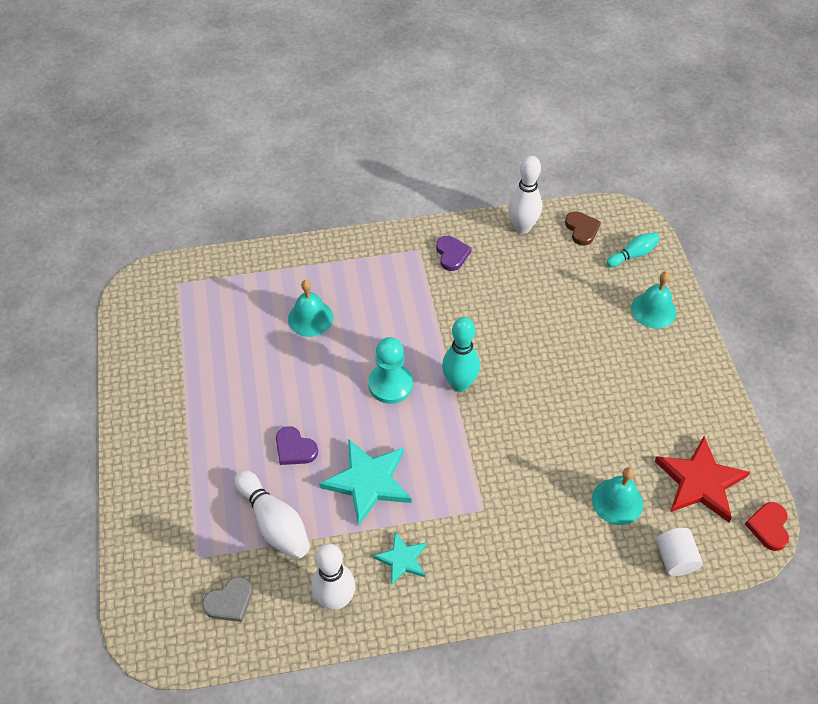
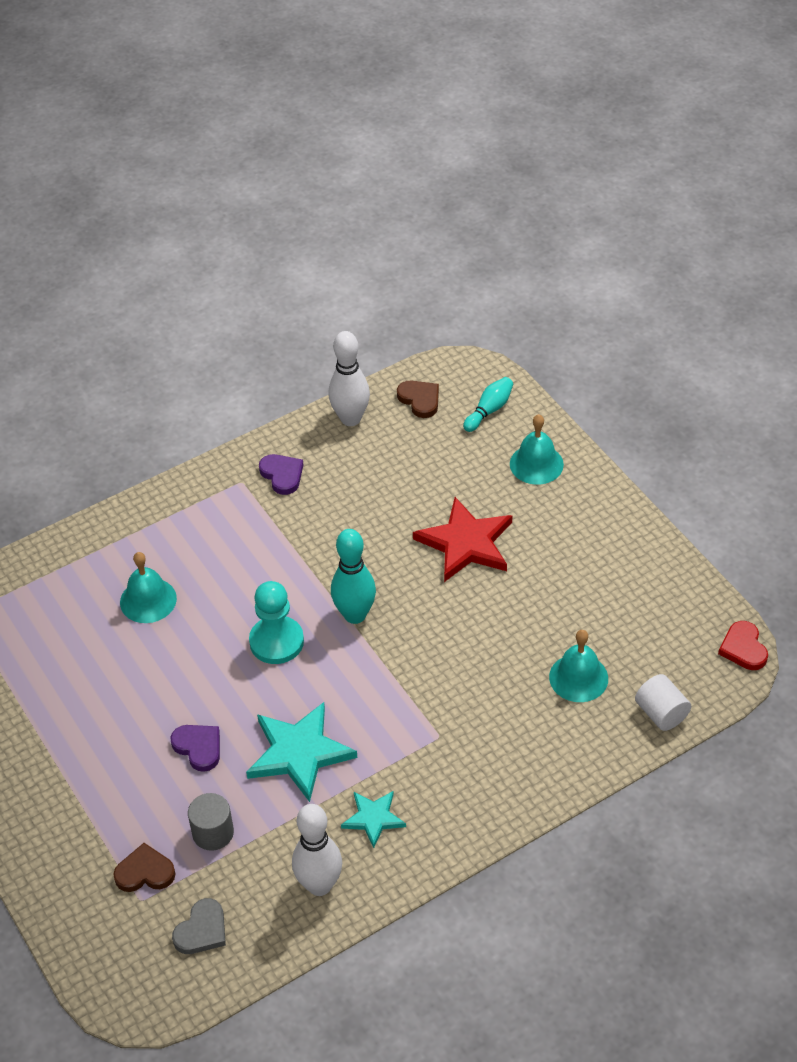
camera: 20 degrees left, 5 degrees down
white bowling pin [234,470,310,559] -> grey cylinder [188,793,234,851]
purple heart [276,426,318,465] -> purple heart turned 150 degrees counterclockwise [170,725,220,772]
red star [655,436,750,522] -> red star moved to [413,497,512,582]
none -> brown heart [113,843,176,892]

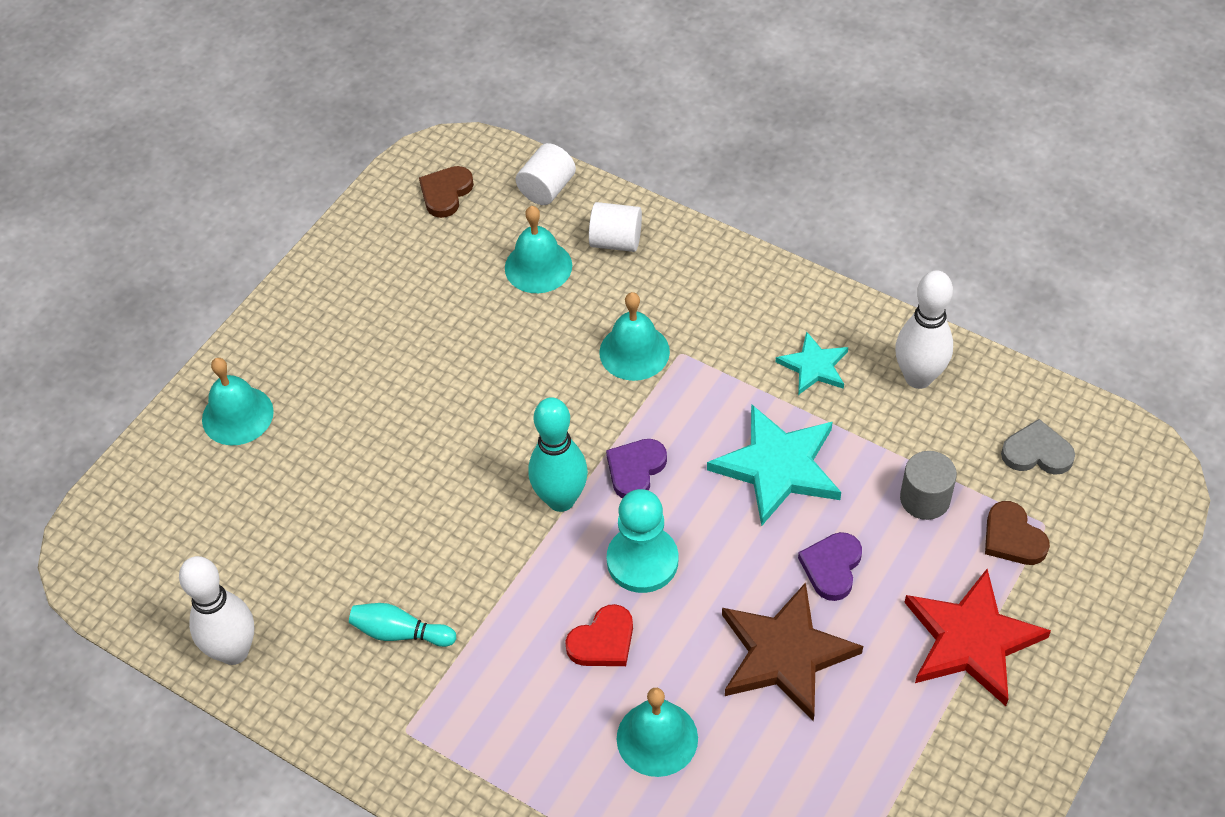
camera: 115 degrees left, 5 degrees up
purple heart [259,454,303,495] -> purple heart moved to [606,439,667,499]
brown heart [397,381,439,418] -> brown heart moved to [419,166,474,218]
red star [413,497,512,582] -> red star moved to [904,569,1051,706]
turquoise bowling pin [463,377,513,432] -> turquoise bowling pin moved to [349,603,456,647]
red heart [718,621,768,670] -> red heart moved to [565,604,633,666]
none -> white cylinder [589,202,642,252]
none -> turquoise bell [599,292,670,381]
none -> brown star [722,582,863,721]

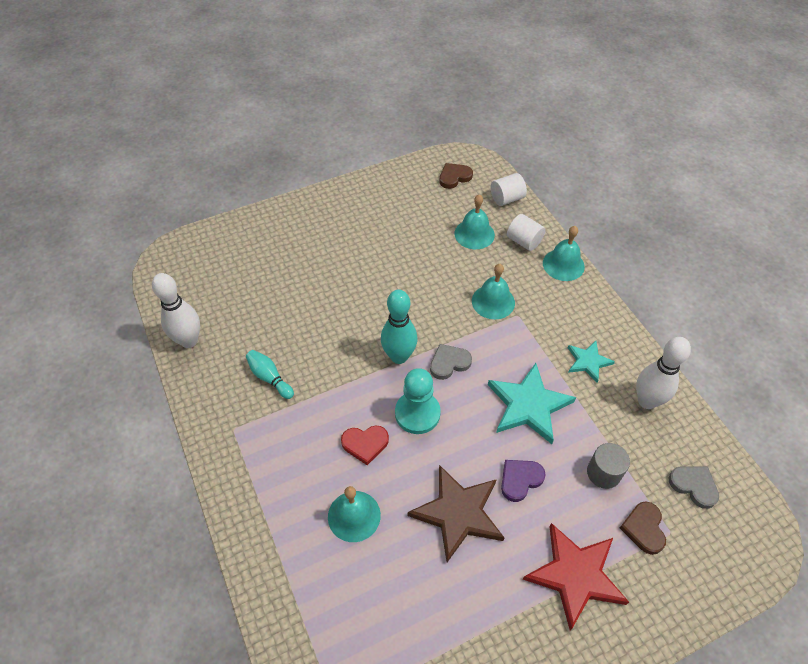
camera: 30 degrees right, 0 degrees up
turquoise bell [202,358,274,445] -> turquoise bell moved to [543,226,585,281]
purple heart [606,439,667,499] -> grey heart [430,344,472,380]

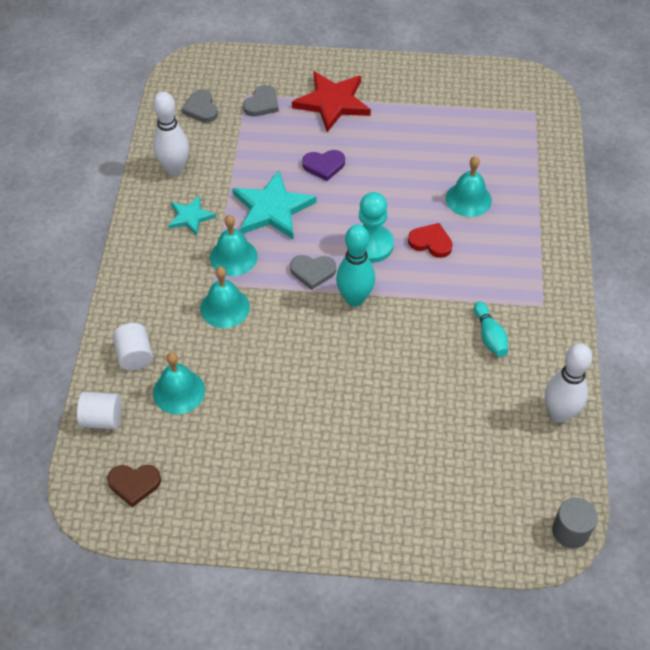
camera: 150 degrees left, 0 degrees up
brown star [408,465,504,562] -> none
turquoise bell [543,226,585,281] -> turquoise bell moved to [210,215,258,276]
grey cylinder [587,443,630,489] -> grey cylinder moved to [552,498,597,548]
brown heart [620,501,666,555] -> grey heart [243,85,279,117]

